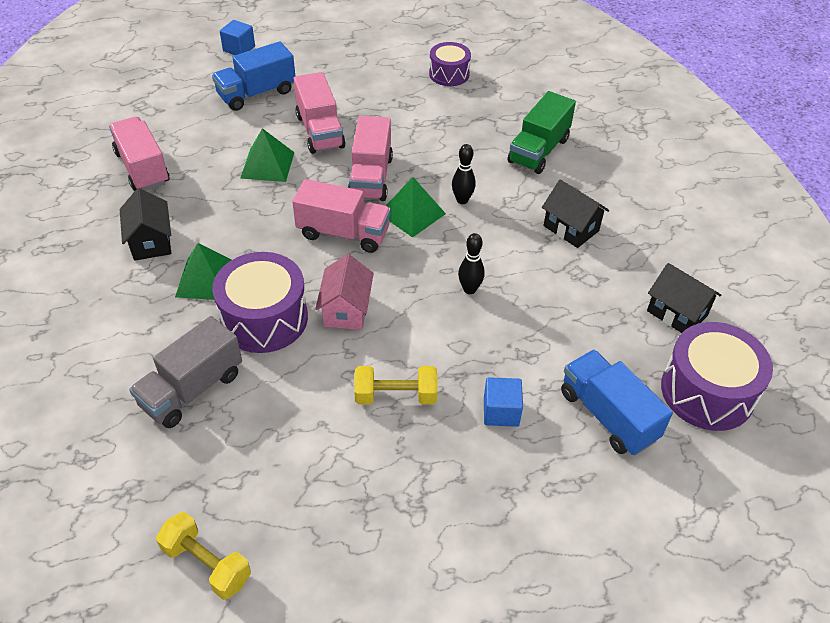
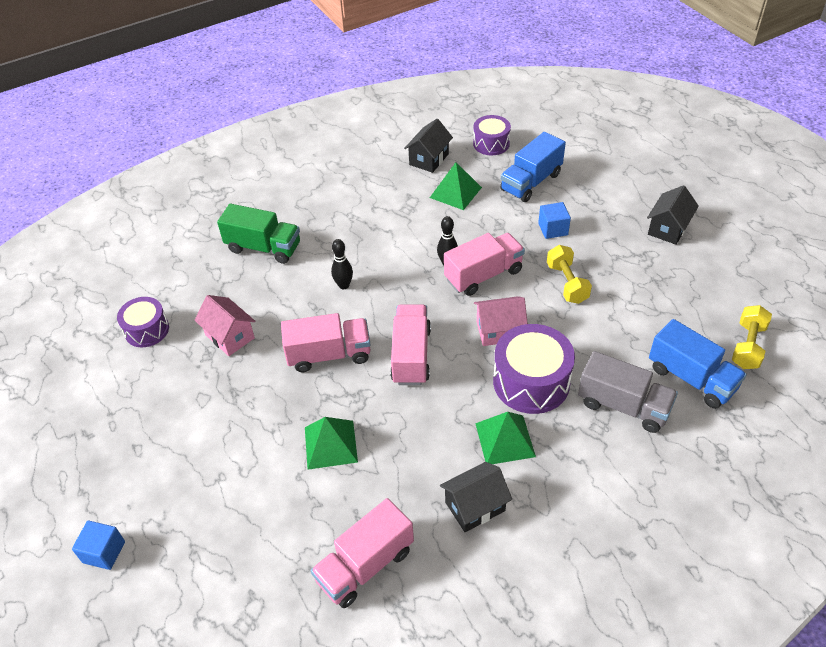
camera: 100 degrees left, 0 degrees up
blue truck [212,41,295,111] -> blue truck moved to [649,319,747,409]
pink truck [294,72,346,154] -> pink truck moved to [444,233,525,296]
green pyramid [386,177,446,238] -> green pyramid moved to [430,162,482,210]
black house [542,180,609,248] -> black house moved to [647,185,699,245]
purple drum [661,322,773,431] -> purple drum [473,115,511,155], size x0.62
none -> pink house [195,295,255,356]

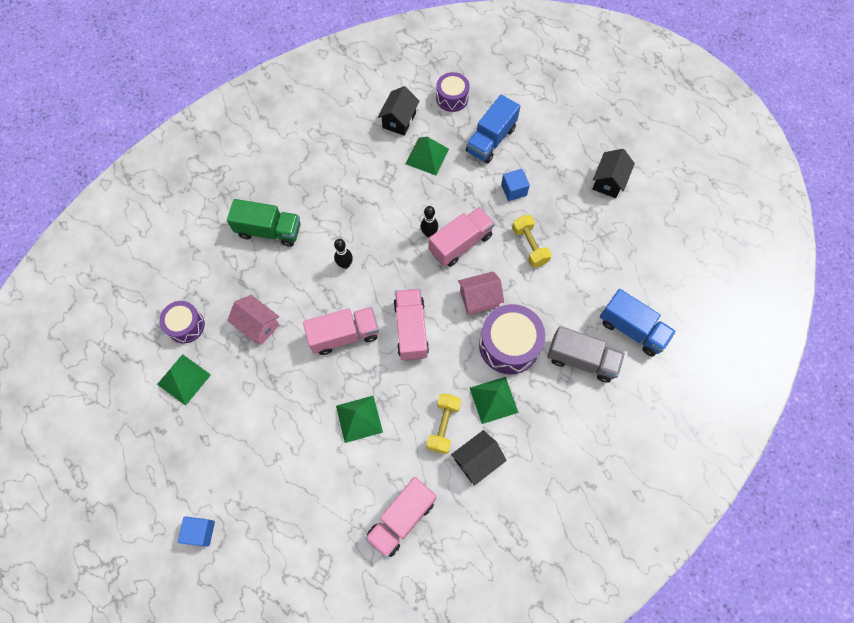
camera: 10 degrees left, 20 degrees up
yellow dumbbell [732,305,772,369] -> yellow dumbbell moved to [427,394,461,454]
none -> green pyramid [157,354,211,406]

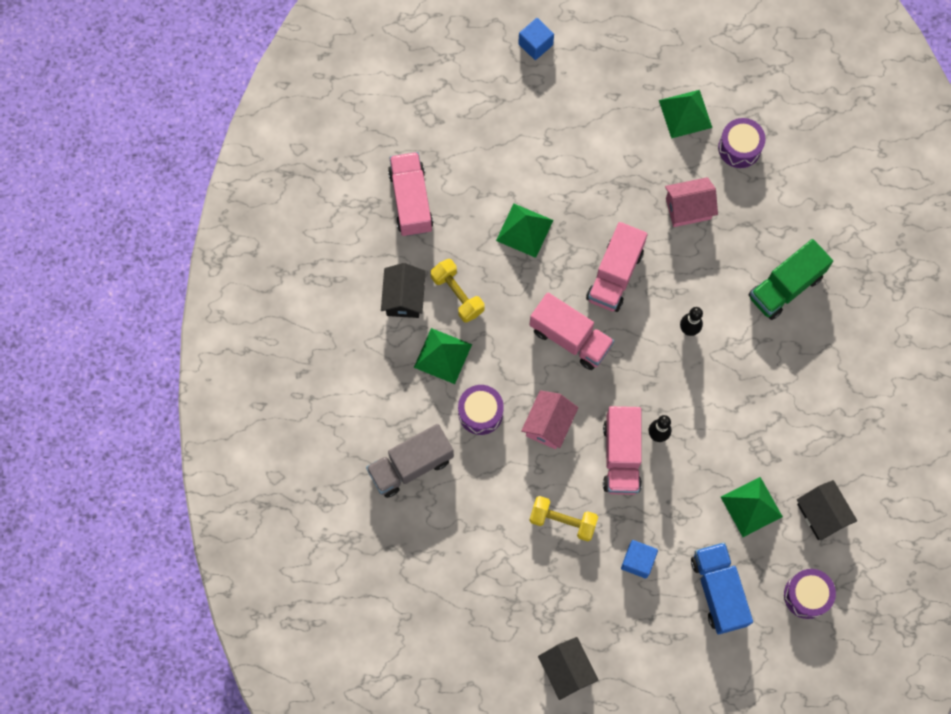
camera: 130 degrees right, 5 degrees up
purple drum [479,304,545,375] -> purple drum [458,385,504,435], size x0.62
blue truck [600,289,676,356] -> none

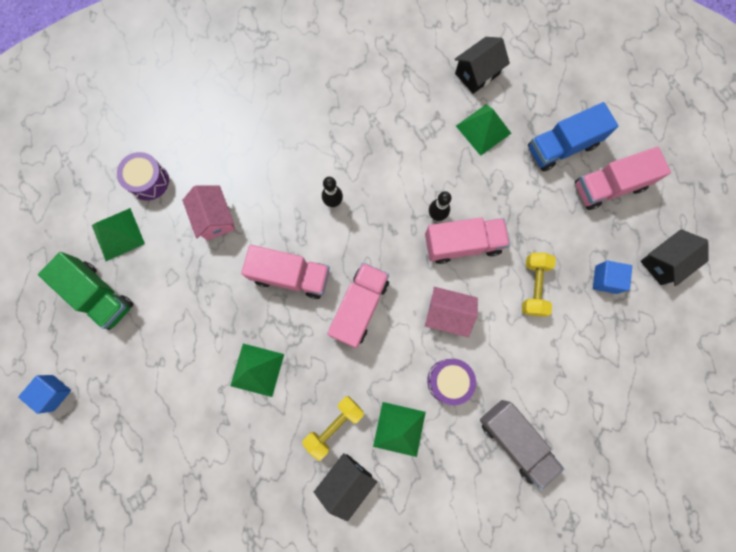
camera: 100 degrees left, 5 degrees up
black house [381,263,426,318] -> black house turned 45 degrees counterclockwise [314,453,378,521]
pink truck [388,152,433,236] -> pink truck moved to [575,147,671,210]
blue cube [621,540,658,579] -> blue cube moved to [593,261,632,294]
green truck [749,239,833,320] -> green truck moved to [38,252,133,330]
purple drum [784,569,836,619] -> none

